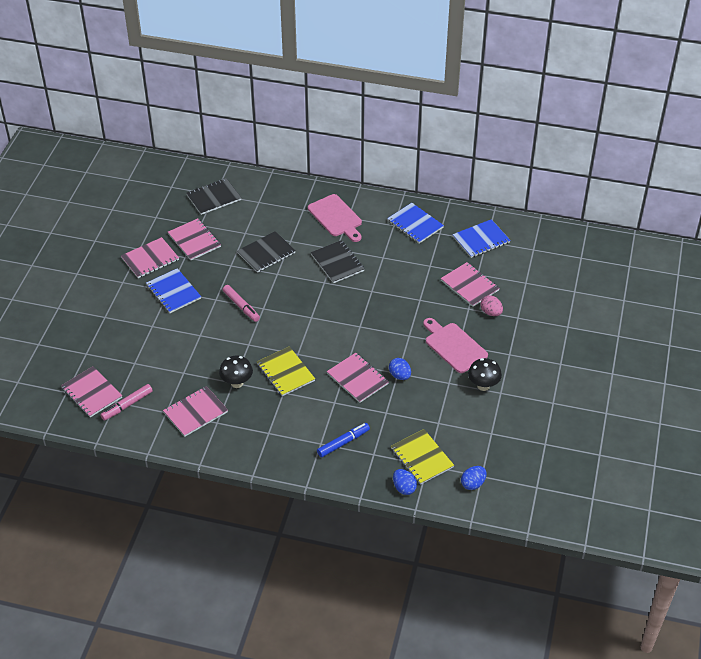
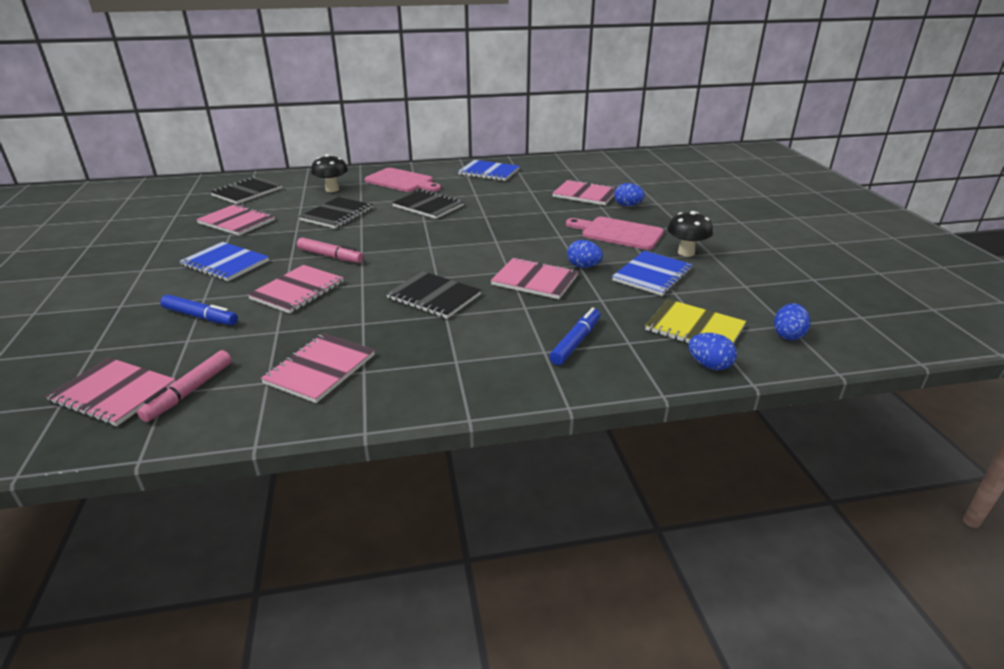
camera: 25 degrees left, 15 degrees down
pink notebook [121,237,179,278] -> pink notebook moved to [247,265,344,314]
black mushroom [219,356,253,388] -> black mushroom moved to [311,154,348,192]
yellow notebook [257,346,315,396] -> black notebook [386,271,481,319]
blue notebook [453,219,511,258] -> blue notebook moved to [612,251,693,296]
pink egg [481,295,503,316] -> blue egg [614,183,645,206]
none -> blue marker [160,294,238,325]

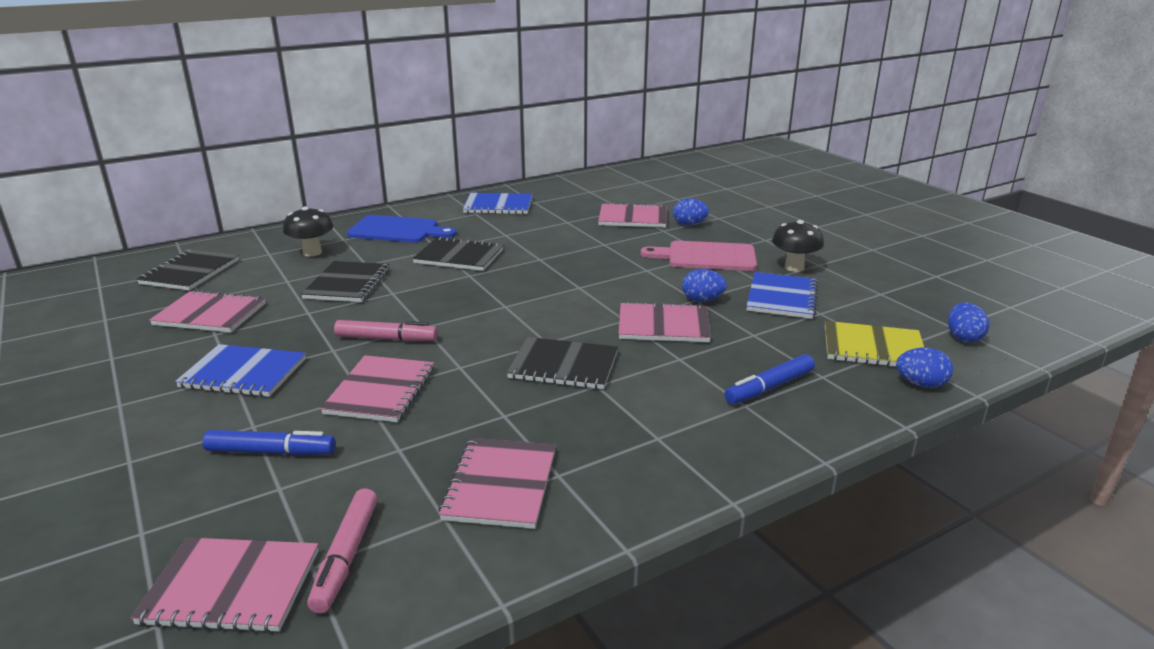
camera: 20 degrees left, 5 degrees down
pink cutting board [364,168,441,192] -> blue cutting board [347,215,457,243]
blue marker [549,307,600,365] -> blue marker turned 135 degrees counterclockwise [724,354,815,404]

